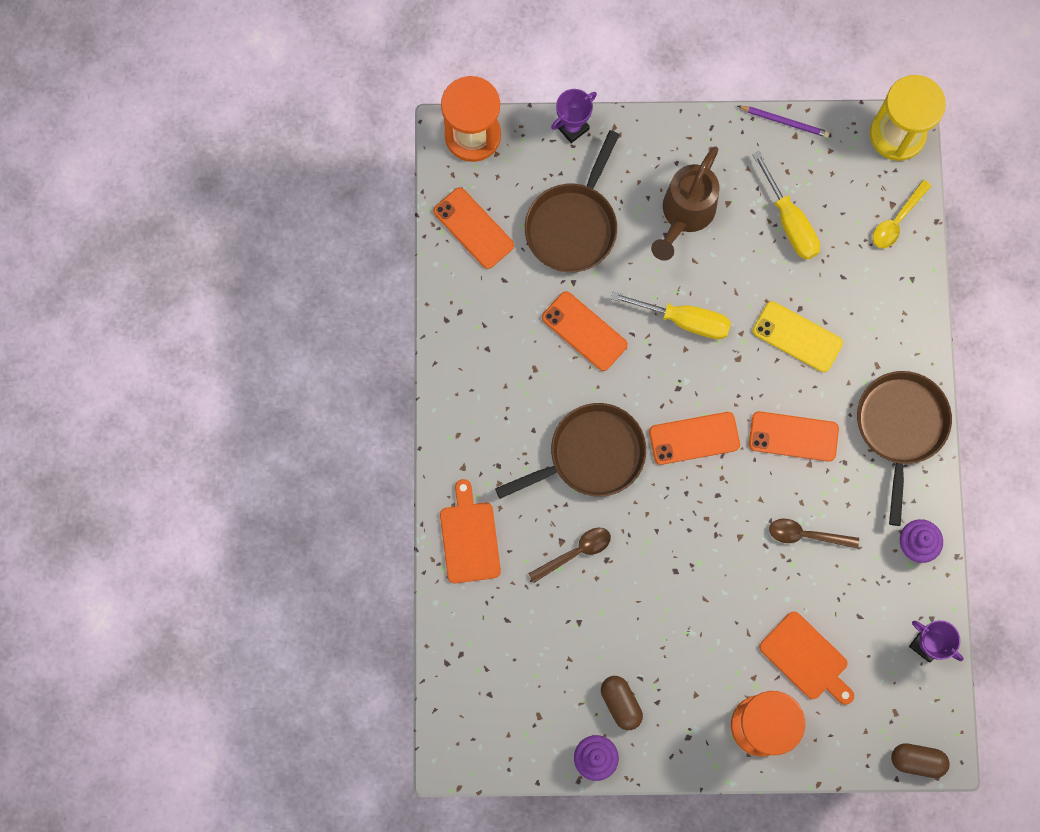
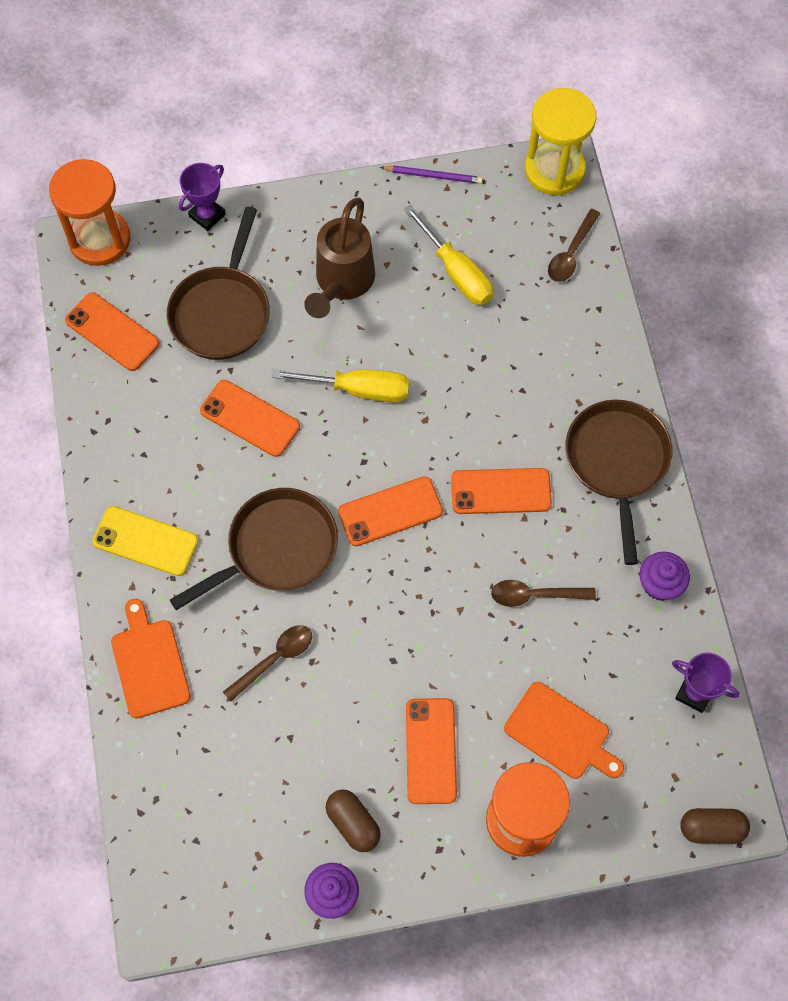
camera: 10 degrees left, 10 degrees down
yellow phone [753,301,843,372] -> yellow phone moved to [92,506,199,576]
yellow spoon [873,180,931,248] -> brown spoon [548,209,601,282]
none -> orange phone [406,698,457,804]

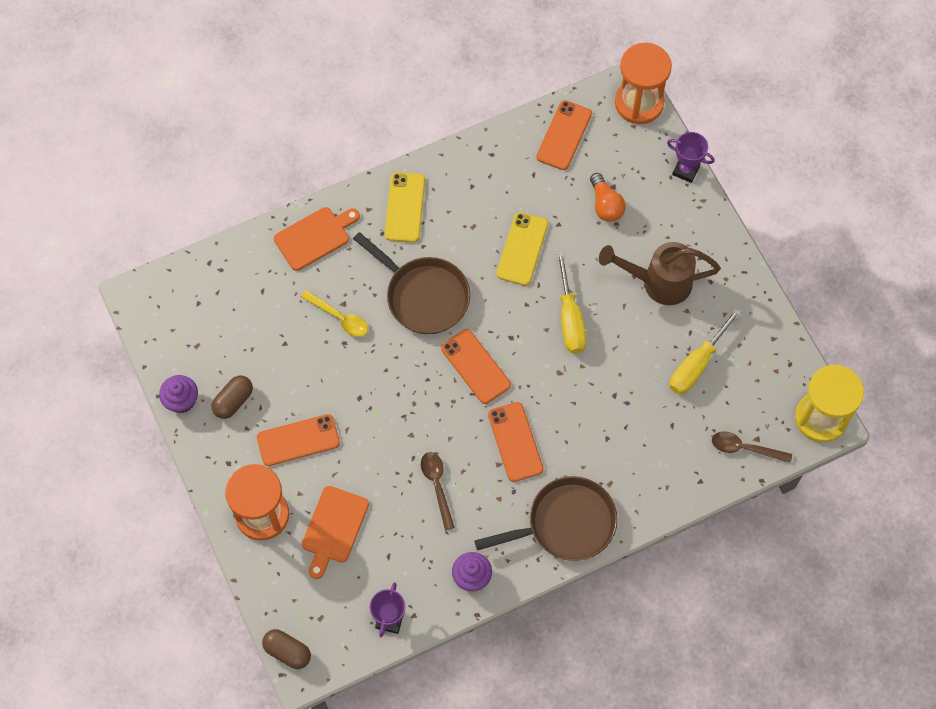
camera: 75 degrees right, 0 degrees up
brown pan [167,207,270,360] -> orange light bulb [590,173,626,222]
orange phone [200,380,300,457] -> yellow phone [497,212,548,286]
brown spoon [223,625,312,702] -> yellow spoon [301,290,368,337]
purple pencil [380,165,483,184] -> none
brown capsule [680,808,750,844] -> brown capsule turned 45 degrees counterclockwise [262,629,311,669]

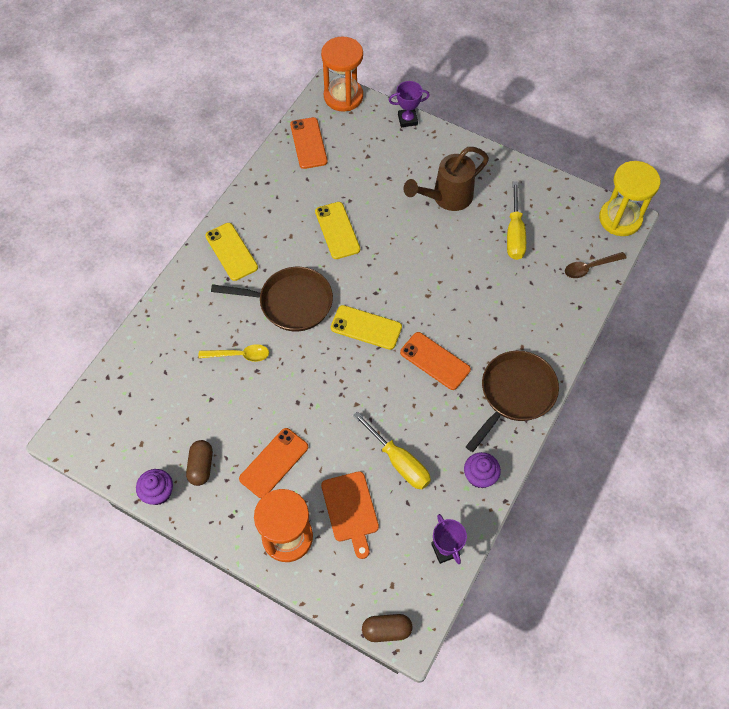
camera: 35 degrees left, 5 degrees down
orange cutting board [274,207,360,271] -> none
brown spoon [421,452,455,530] -> none
orange phone [441,329,511,404] -> yellow phone [331,305,402,350]
yellow screwdriver [557,251,587,354] -> yellow screwdriver moved to [353,411,431,489]
orange light bulb [590,173,626,222] -> none

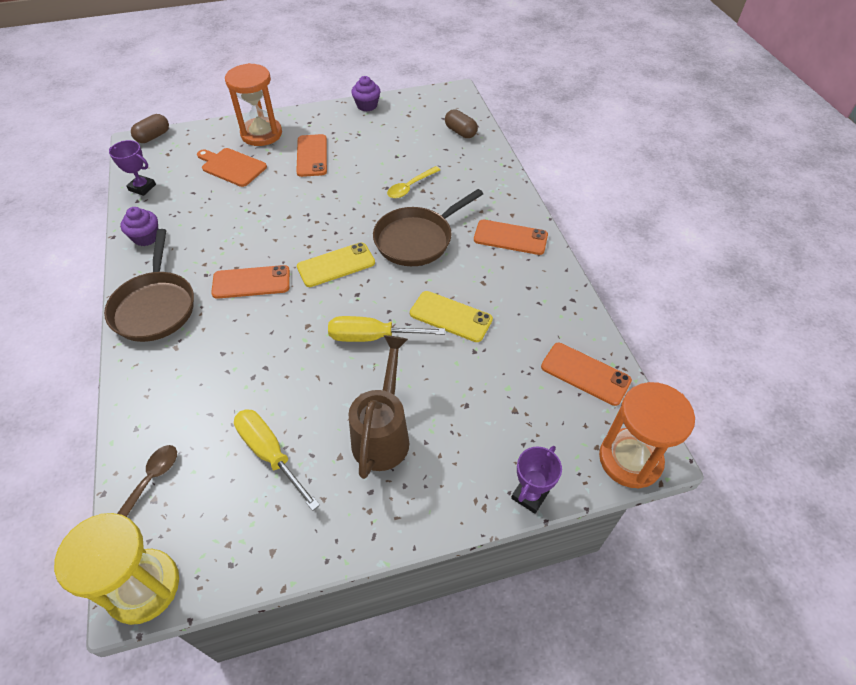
camera: 135 degrees right, 10 degrees down
brown capsule [186,440,213,486] -> brown capsule moved to [445,109,478,138]
yellow phone [205,223,258,281] -> orange phone [474,220,548,255]
yellow screwdriver [353,411,431,489] -> yellow screwdriver moved to [328,316,445,342]

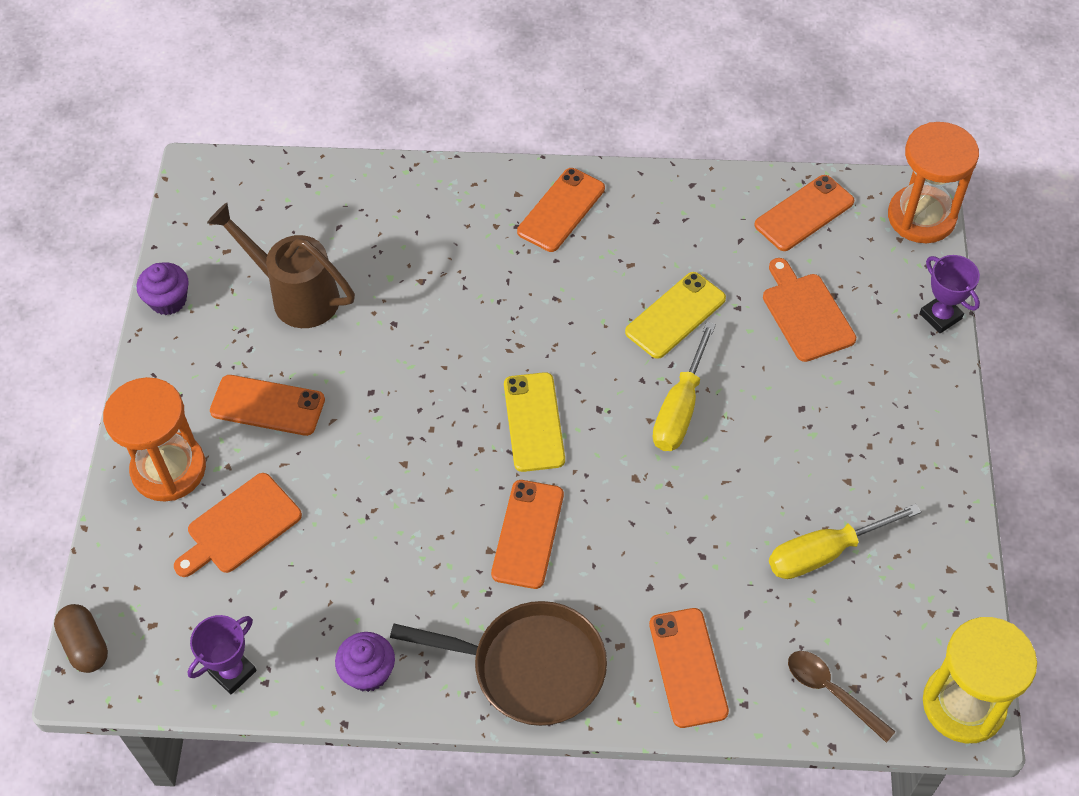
camera: 70 degrees left, 5 degrees up
brown watering can [348,335,409,479] -> brown watering can moved to [207,203,355,328]
brown pan [373,189,483,266] -> none
yellow spoon [387,166,440,199] -> none
brown capsule [445,109,478,138] -> none
none -> orange phone [649,608,729,728]
none -> orange cutting board [763,258,856,362]

